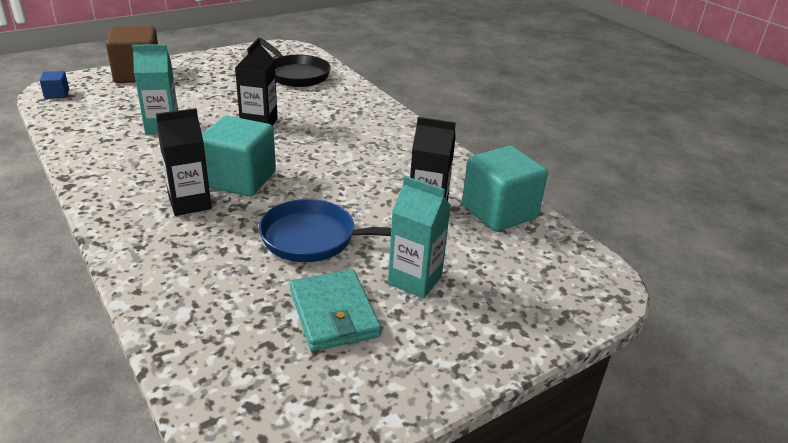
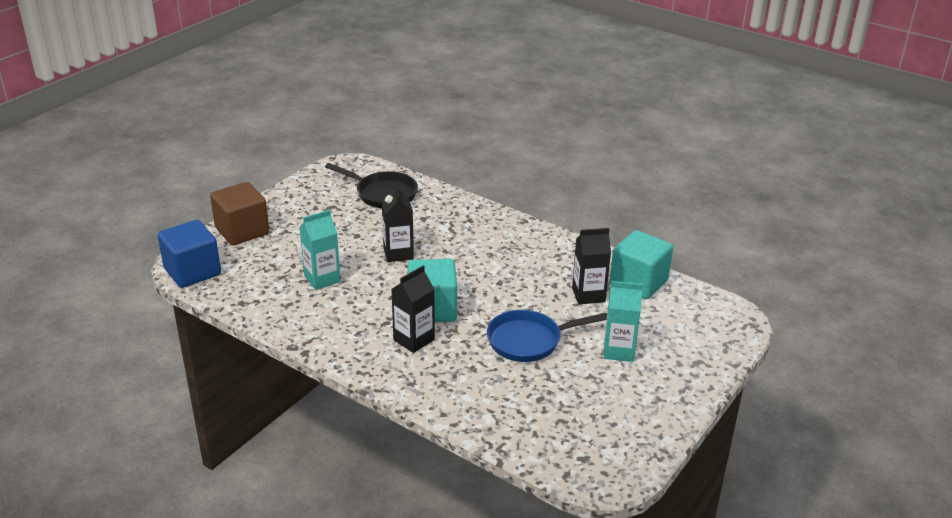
camera: 20 degrees left, 0 degrees up
blue cube [39,71,69,99] -> blue cube [157,220,221,288], size x2.22
turquoise wallet [290,269,381,351] -> none

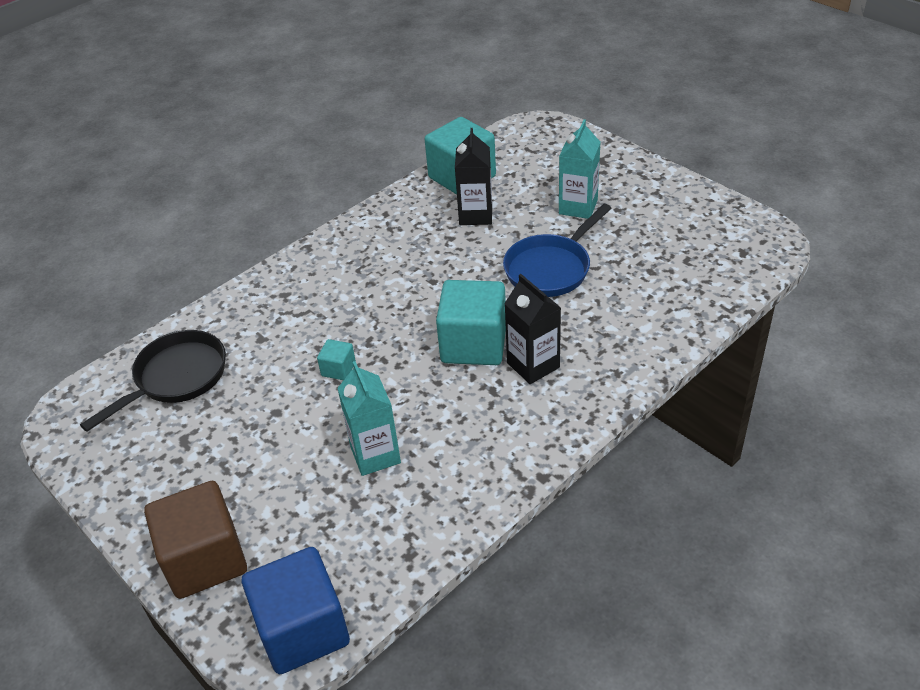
camera: 75 degrees left, 10 degrees up
black carton [382,182,414,262] -> turquoise cube [317,339,356,380]
blue pan [487,310,607,362] -> blue pan turned 45 degrees clockwise [503,204,611,297]

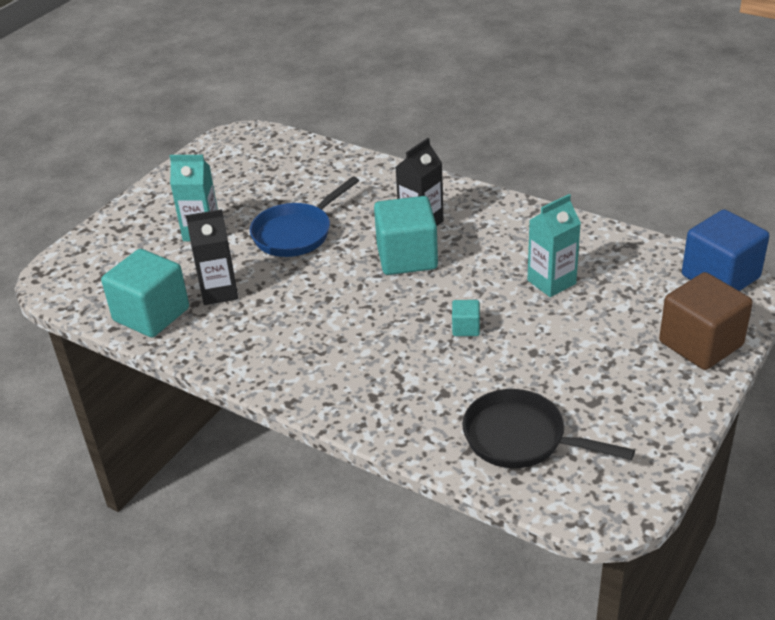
camera: 105 degrees left, 5 degrees down
blue pan [503,204,611,297] -> blue pan turned 105 degrees clockwise [250,176,359,257]

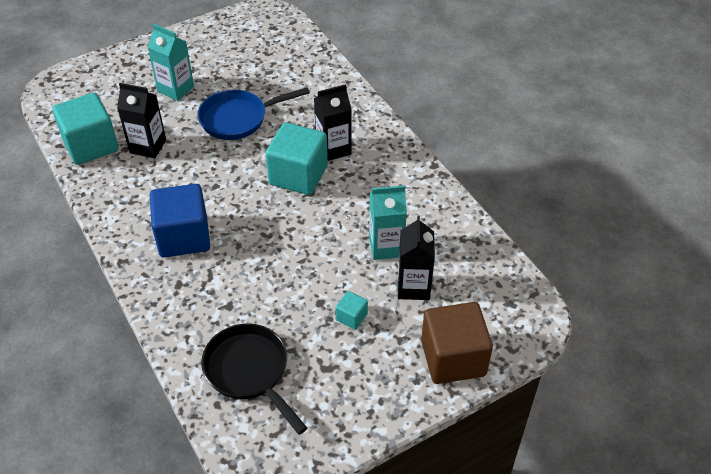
camera: 25 degrees right, 10 degrees up
turquoise cube [452,300,480,336] -> turquoise cube moved to [336,291,368,330]
blue cube [682,209,769,291] -> blue cube moved to [150,184,210,257]
none -> black carton [398,216,435,300]

